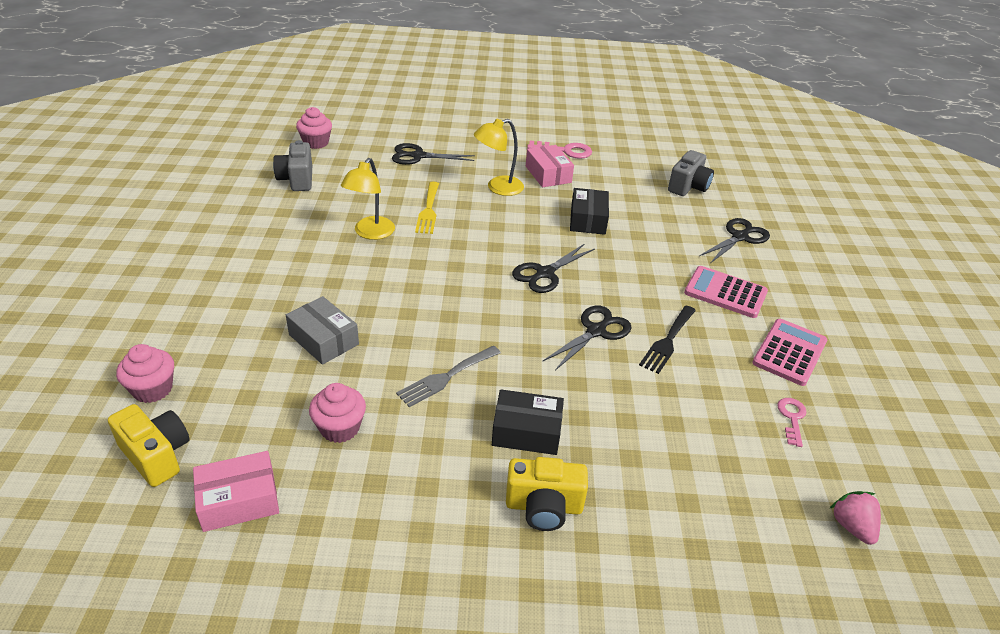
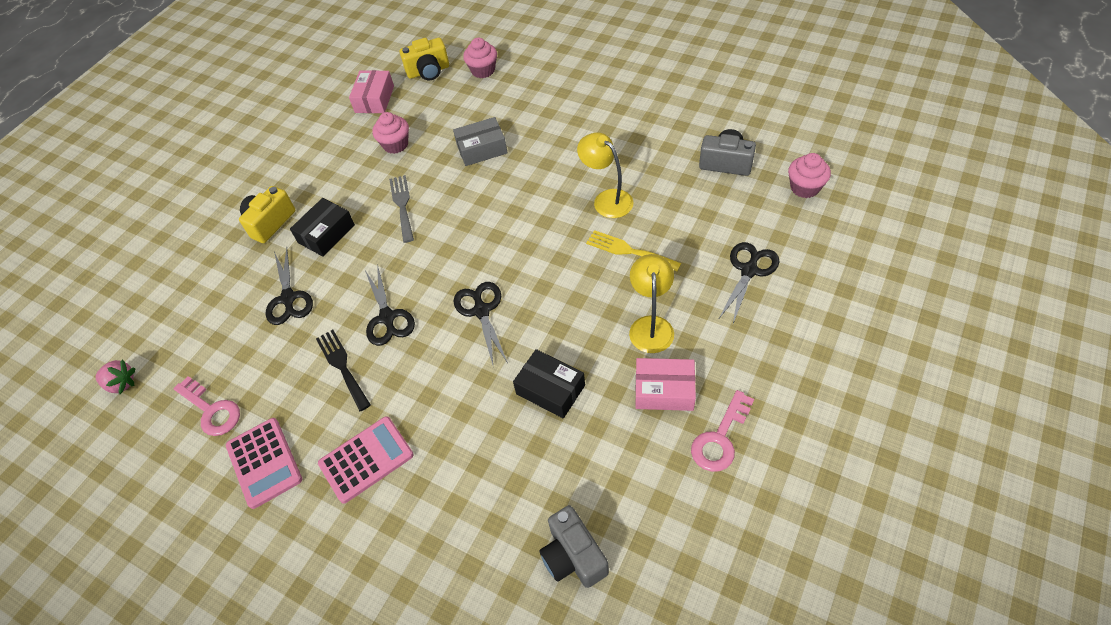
camera: 125 degrees right, 15 degrees up
black scissors [699,218,770,263] -> black scissors moved to [266,247,313,325]
pink key [777,398,807,447] -> pink key [173,376,240,436], size x1.54

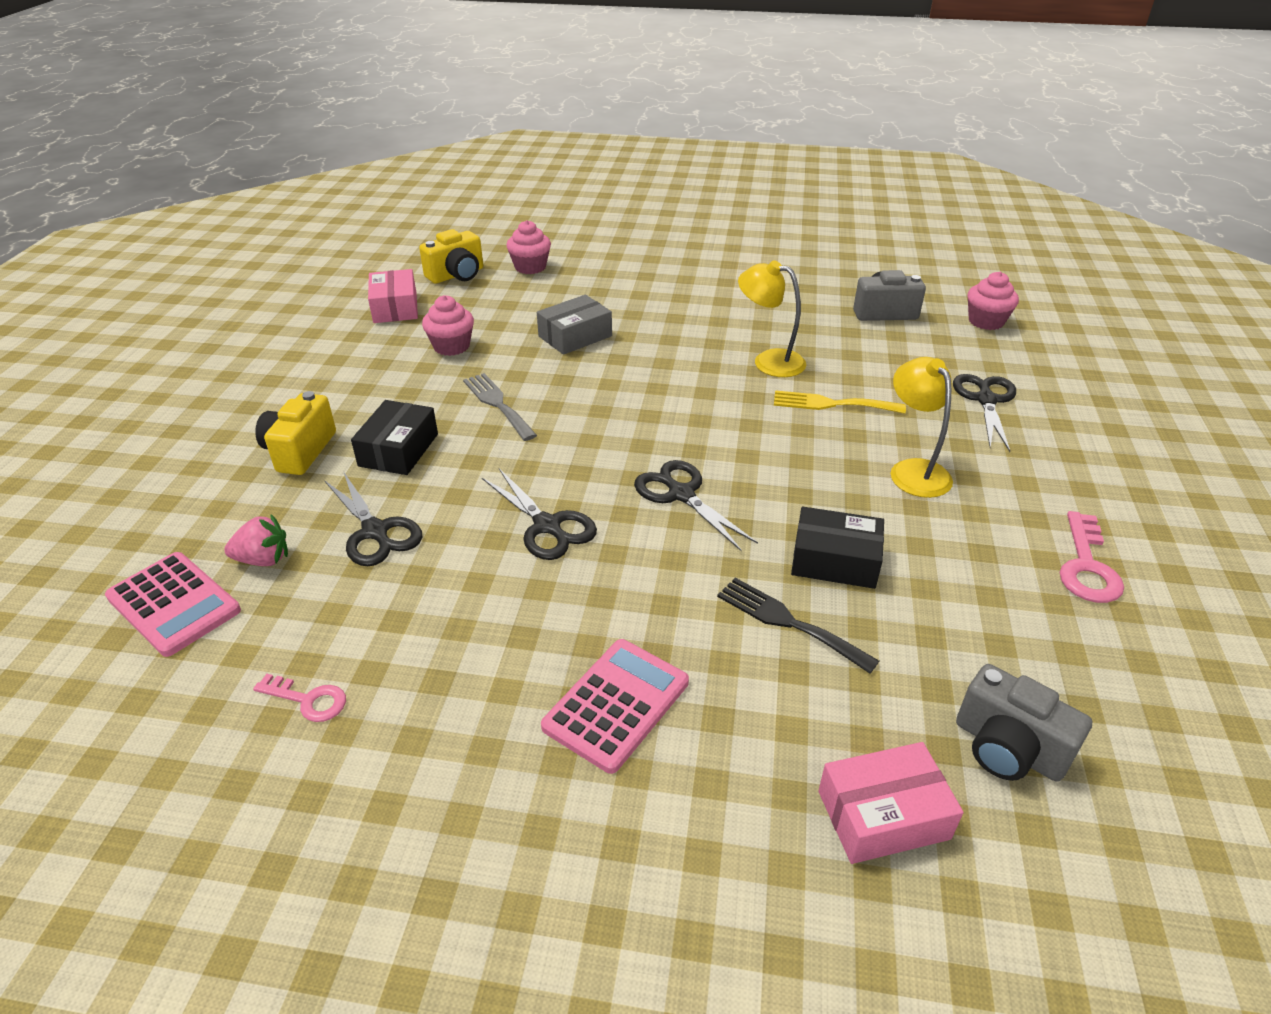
camera: 25 degrees left, 15 degrees down
pink strawberry [95,360,135,394] -> pink strawberry moved to [224,514,288,566]
pink key [173,376,240,436] -> pink key [253,674,346,722], size x0.65
pink calculator [226,418,302,509] -> pink calculator moved to [105,552,241,657]
black fork [316,330,371,411] -> black fork moved to [717,578,879,674]
pink box [635,358,696,411] -> pink box moved to [818,742,964,864]

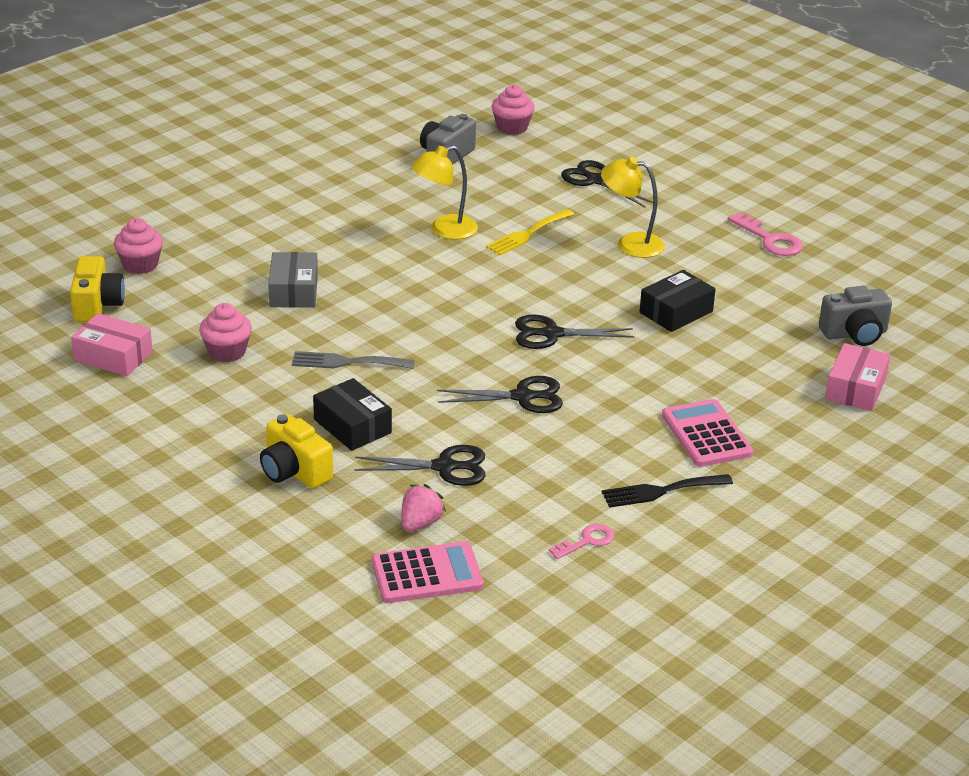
camera: 55 degrees left, 5 degrees down
black fork [717,578,879,674] -> black fork moved to [602,474,733,508]

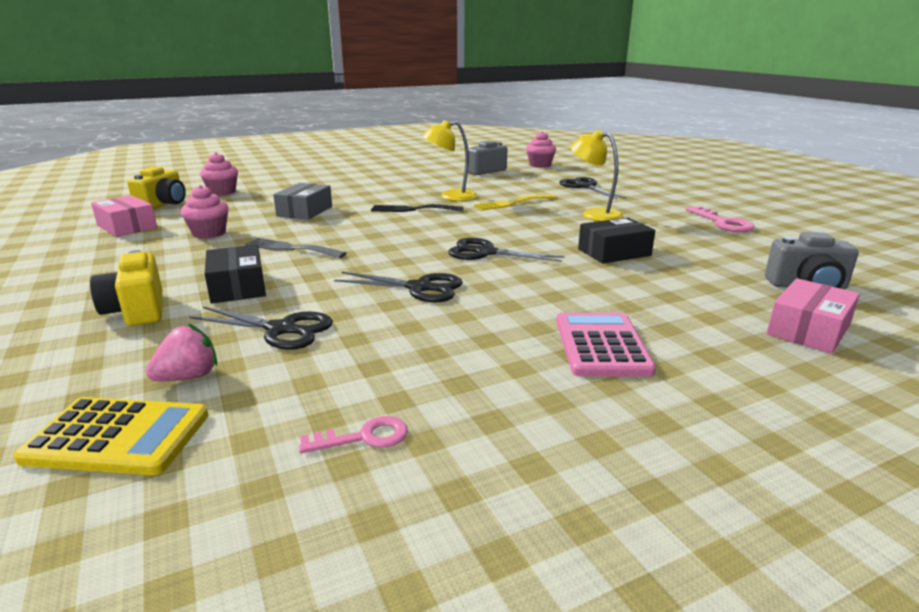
camera: 20 degrees right, 10 degrees down
pink calculator [372,541,484,603] -> yellow calculator [13,397,209,475]
black fork [602,474,733,508] -> black fork moved to [371,204,464,212]

